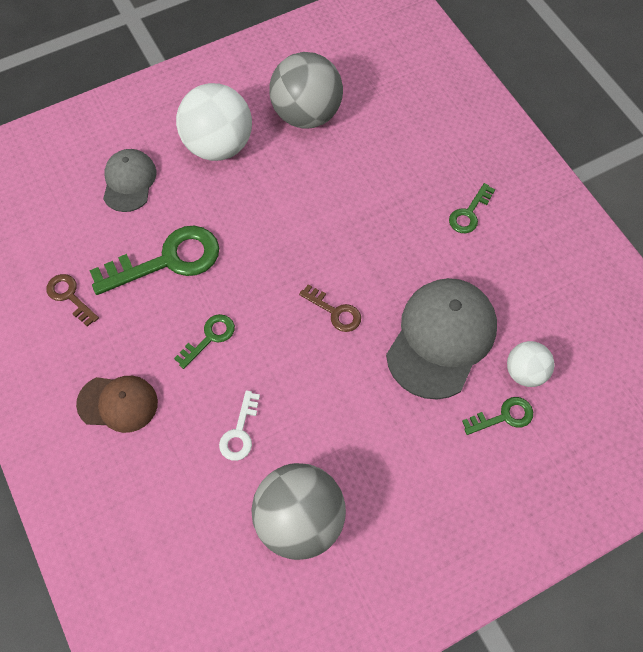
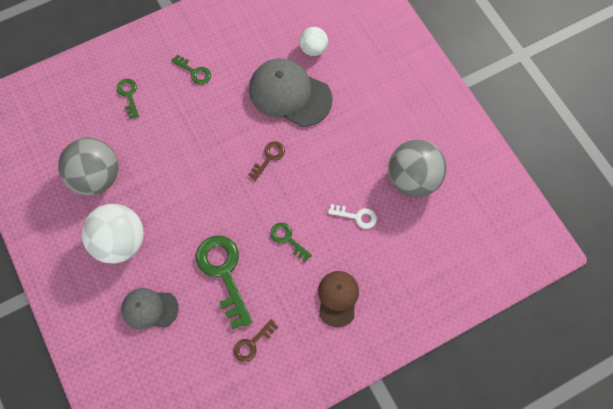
camera: 90 degrees left, 5 degrees up
green key [462,397,533,435] -> green key moved to [117,79,139,119]

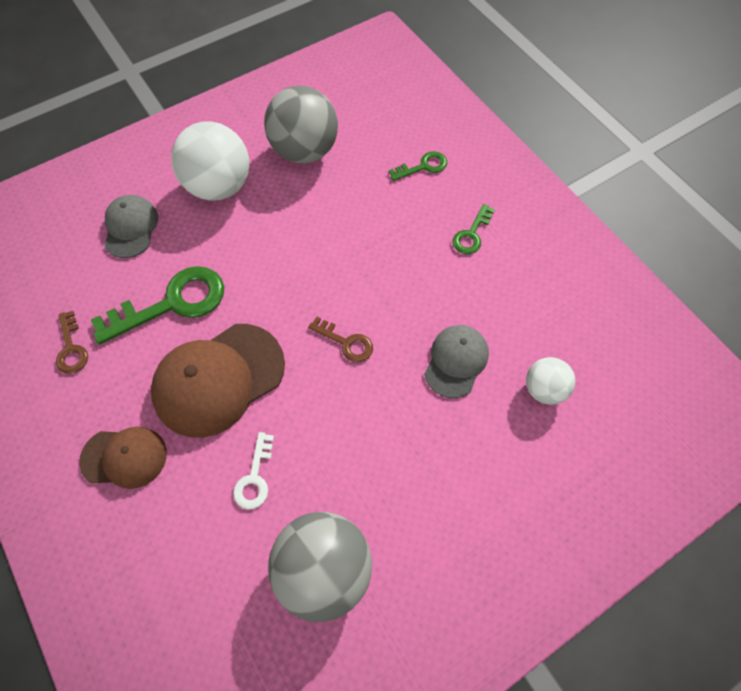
camera: 85 degrees right, 5 degrees down
brown key [233,319,278,362] -> brown key turned 150 degrees counterclockwise [56,311,88,374]
grey cap [249,58,333,127] -> grey cap [424,325,489,398], size x0.59
green key [270,223,312,262] -> brown cap [151,324,285,438]

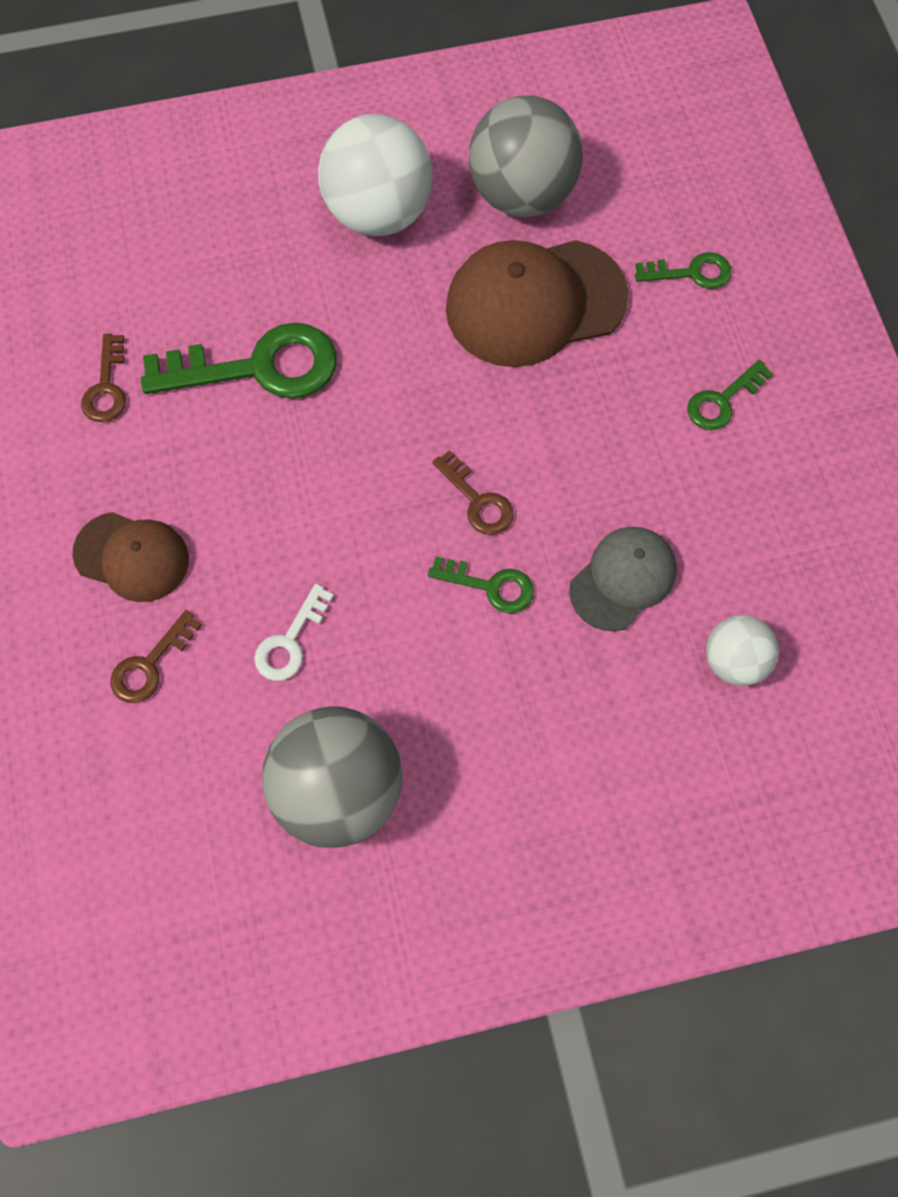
camera: 20 degrees right, 5 degrees up
grey cap [104,195,158,258] -> none
brown cap [151,324,285,438] -> brown cap moved to [446,240,629,367]
none -> brown key [111,610,202,703]
none -> green key [428,556,534,613]

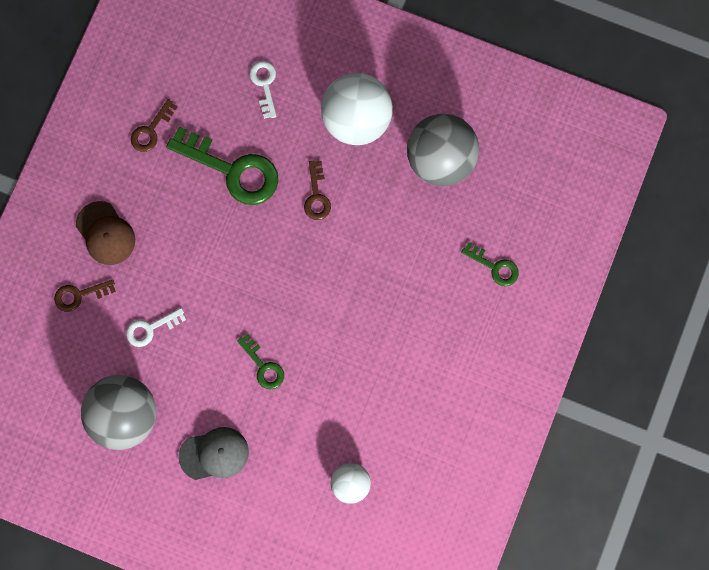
camera: 35 degrees right, 10 degrees up
brown key [432,450,514,535] -> brown key moved to [304,160,331,220]
brown cap [446,240,629,367] -> none
grey cap [569,527,677,631] -> grey cap moved to [179,427,249,480]
green key [687,360,773,430] -> none
none -> white key [249,61,276,119]

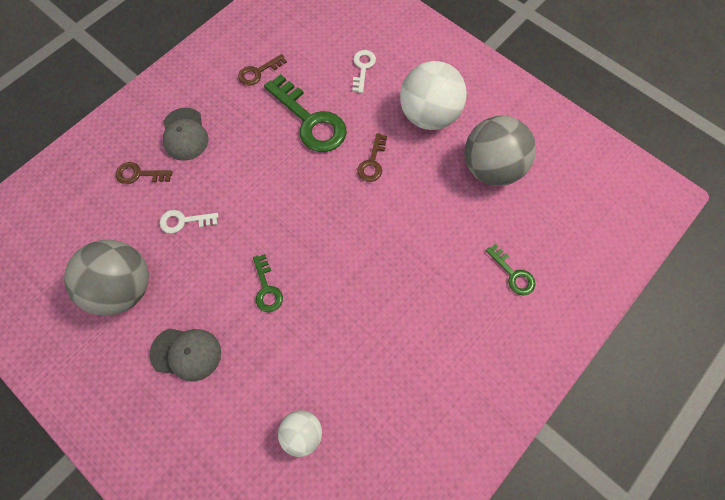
camera: 20 degrees right, 10 degrees down
brown cap [76,201,135,265] -> grey cap [163,108,208,161]

